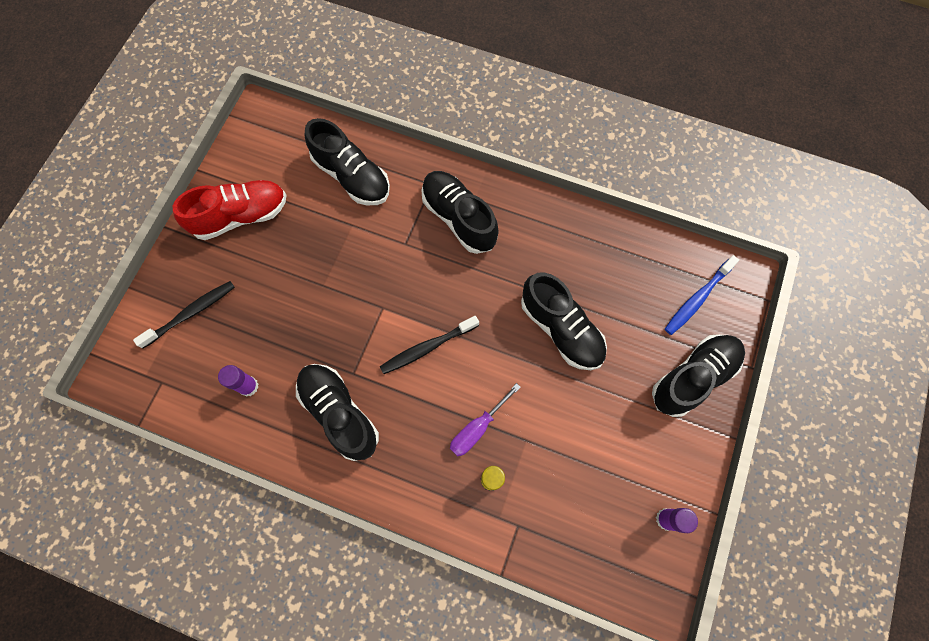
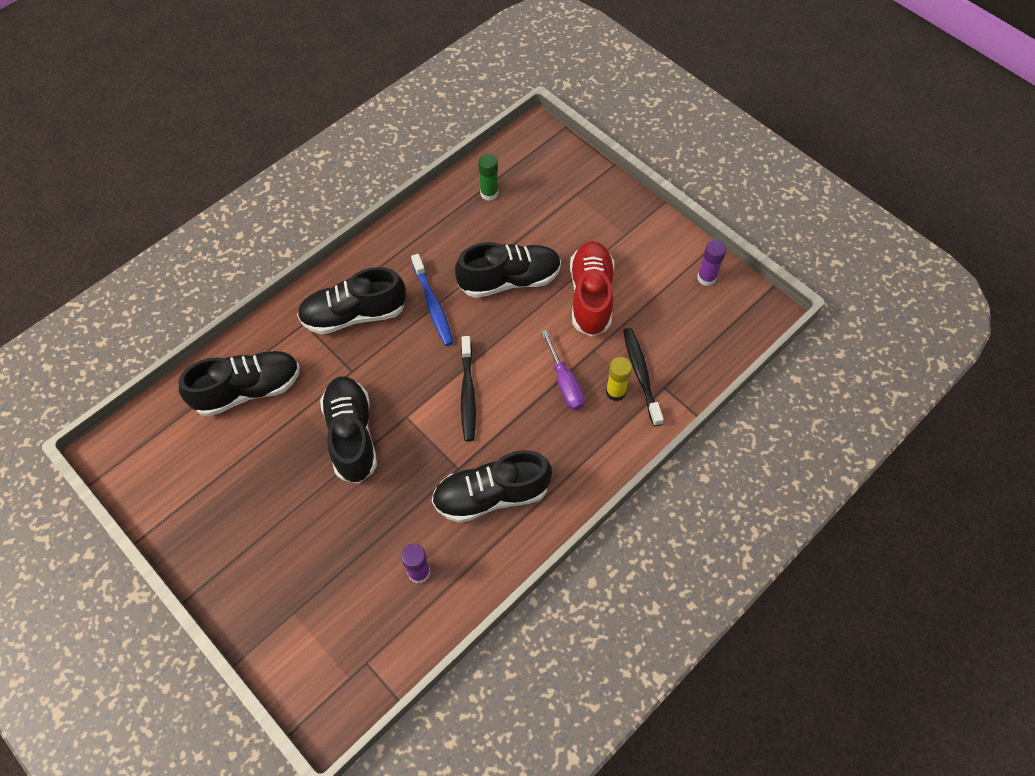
camera: 65 degrees left, 10 degrees down
black toothbrush [133,281,235,349] -> black toothbrush moved to [623,328,664,426]
red shoe [173,180,286,240] -> red shoe moved to [570,241,614,337]
black shoe [652,334,745,417] -> black shoe moved to [320,376,377,483]
blue toothbrush [665,255,739,335] -> blue toothbrush moved to [411,254,454,346]
none -> green glue stick [478,154,498,201]

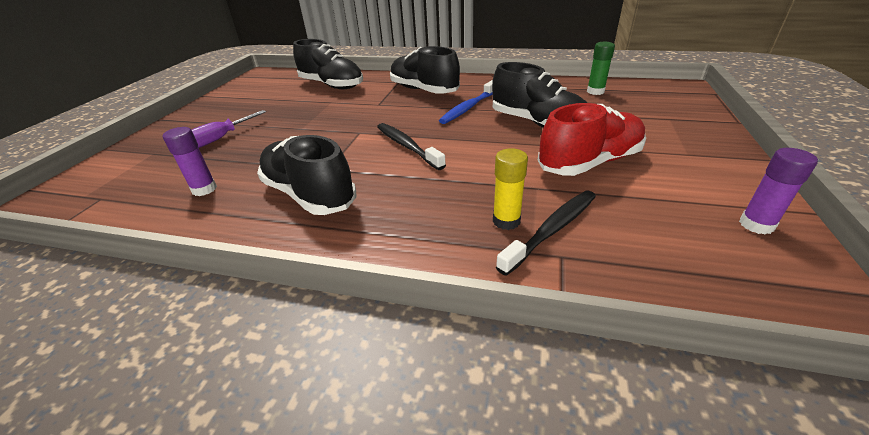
camera: 60 degrees right, 25 degrees down
black shoe [320,376,377,483] -> none
black toothbrush [461,336,476,441] -> black toothbrush turned 90 degrees clockwise [377,123,446,170]
purple screwdriver [541,330,585,410] -> purple screwdriver moved to [192,110,266,148]

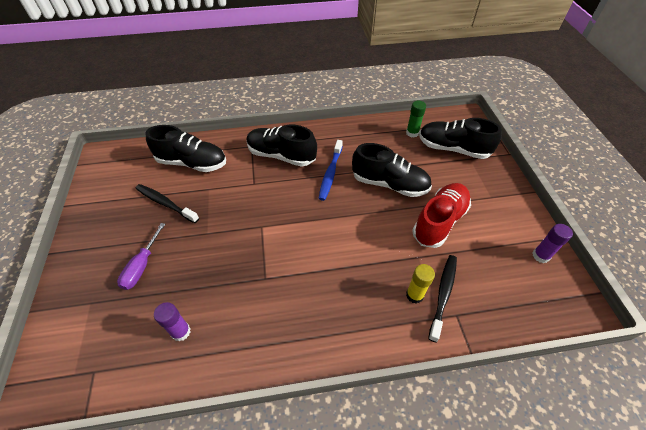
camera: 25 degrees left, 15 degrees up
black shoe [257,135,356,215] -> black shoe moved to [419,118,502,159]
black toothbrush [377,123,446,170] -> black toothbrush moved to [135,184,199,223]

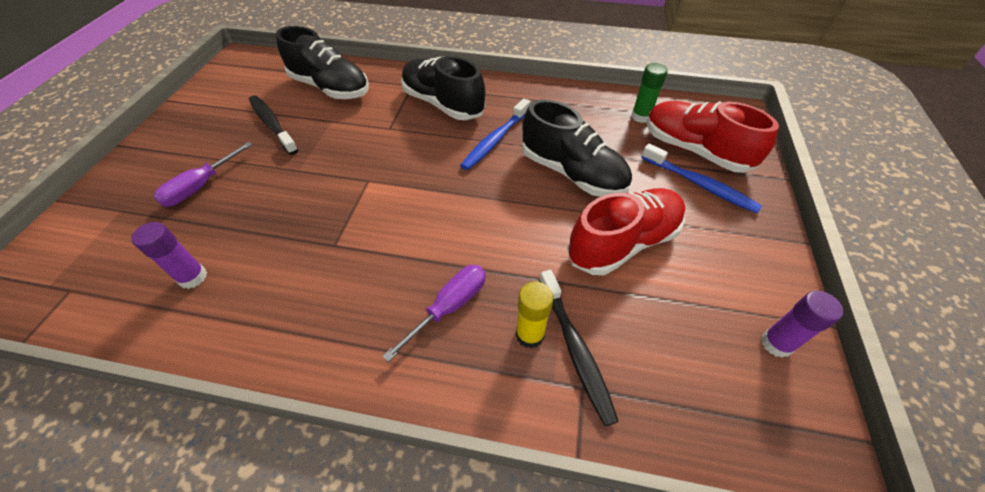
camera: 20 degrees right, 0 degrees up
black shoe [419,118,502,159] -> red shoe [646,101,779,173]
black toothbrush [428,255,457,342] -> black toothbrush turned 120 degrees clockwise [539,270,619,427]
none -> purple screwdriver [383,265,486,362]
none -> blue toothbrush [641,144,762,213]

